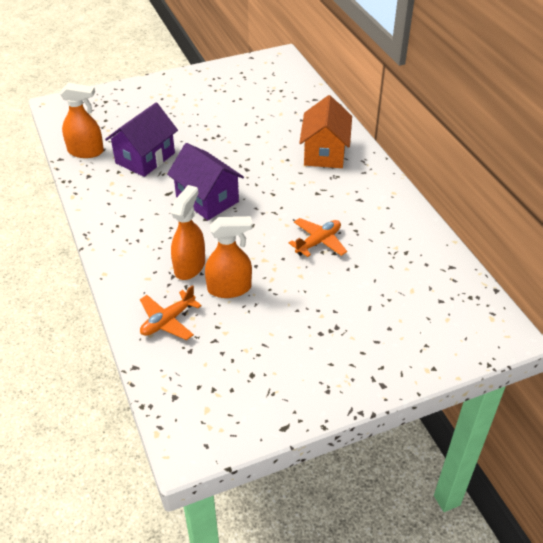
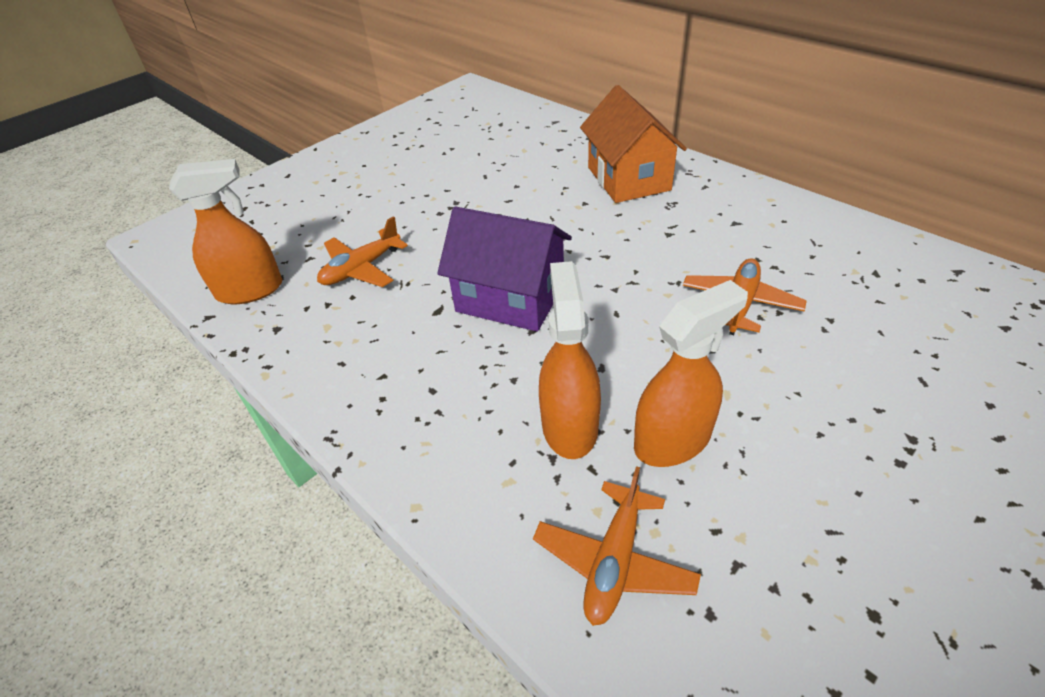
camera: 20 degrees left, 0 degrees up
purple house [105,103,178,177] -> orange plane [317,216,408,287]

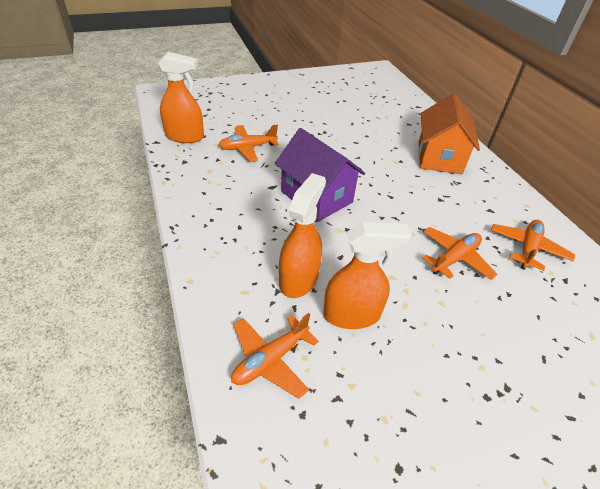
camera: 20 degrees right, 0 degrees up
none -> orange plane [491,220,575,271]

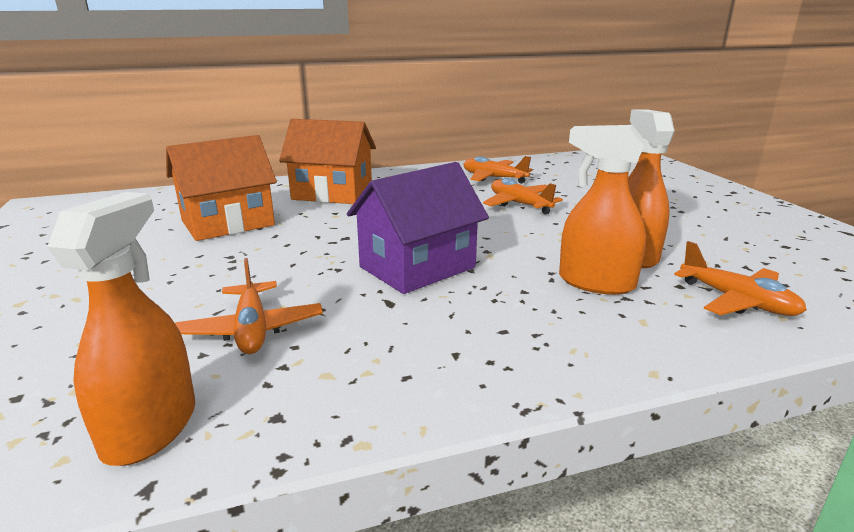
camera: 85 degrees left, 20 degrees down
none -> orange house [166,135,277,241]

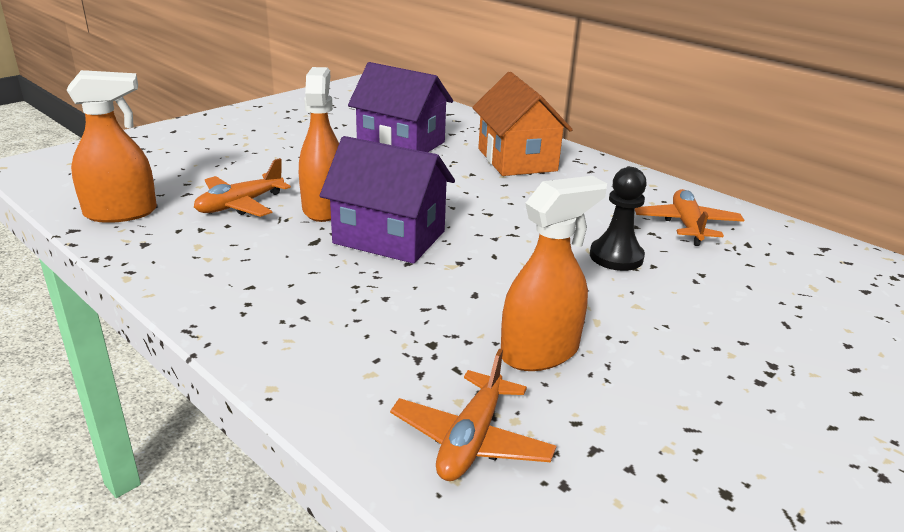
camera: 60 degrees right, 5 degrees up
orange house [166,135,277,241] -> purple house [348,62,453,152]
orange plane [483,178,563,215] -> black pawn [590,167,647,271]
orange spray bottle [559,125,647,295] -> orange spray bottle moved to [299,67,339,222]

